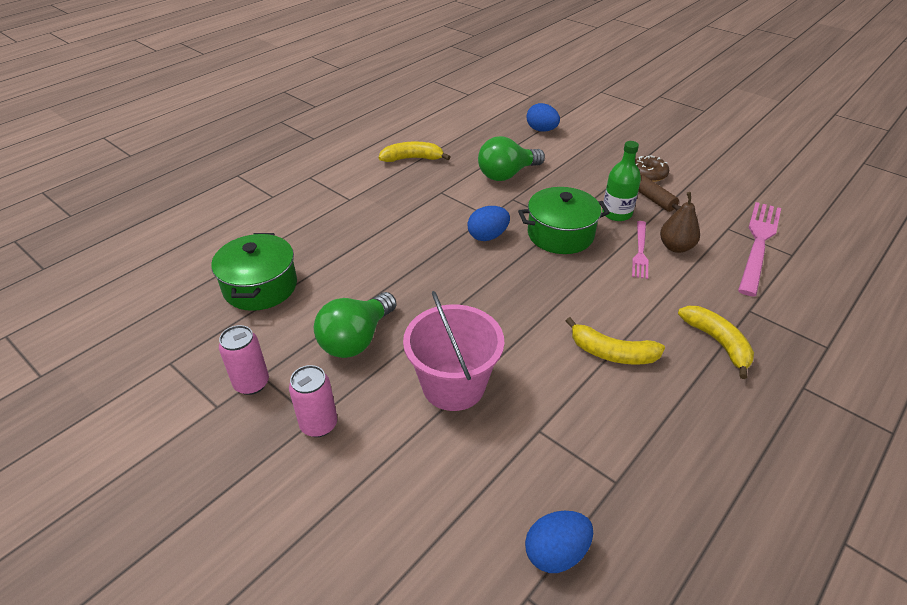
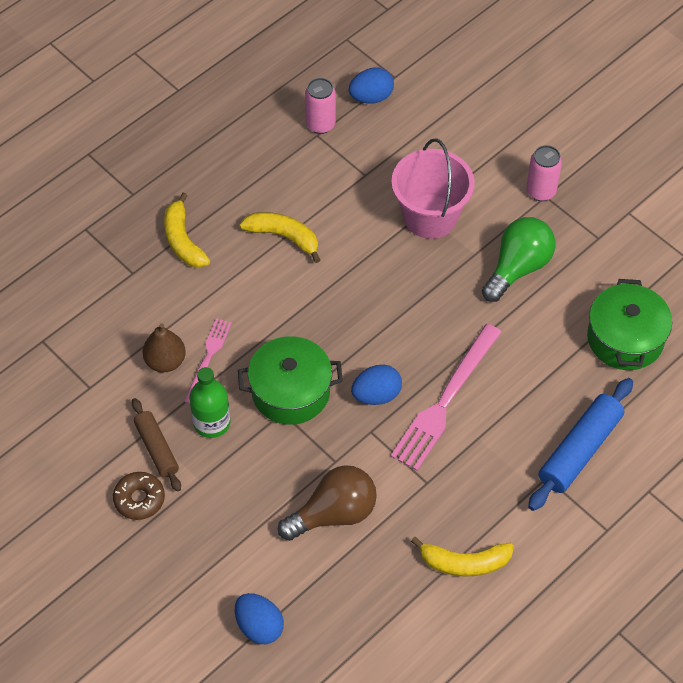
camera: 175 degrees left, 15 degrees up
pink can [219,325,269,395] -> pink can moved to [305,78,336,134]
green light bulb [478,136,545,181] -> brown light bulb [278,465,377,541]
pink fork [738,202,781,296] -> pink fork moved to [391,324,501,471]
none -> blue rolling pin [528,378,633,511]

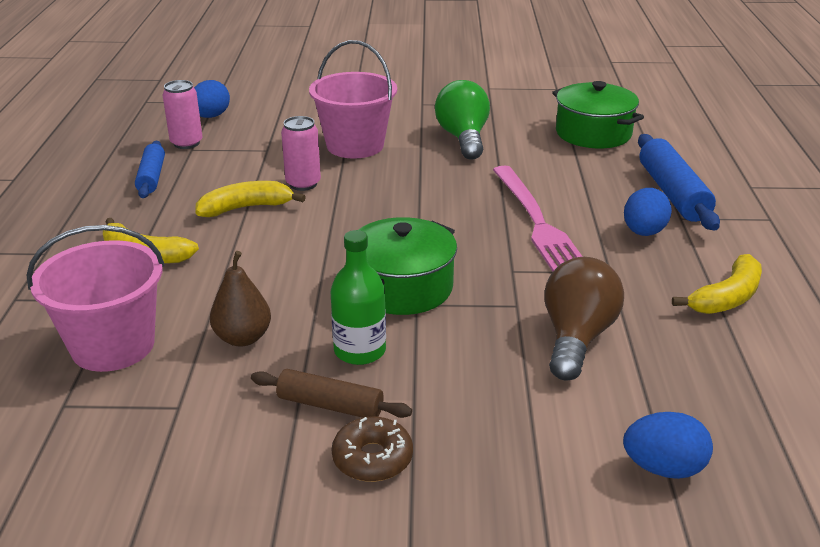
camera: 45 degrees left, 25 degrees down
pink fork [184,318,232,404] -> none
blue egg [351,365,402,405] -> blue egg moved to [624,188,672,236]
pink can [526,145,562,201] -> pink can moved to [281,116,321,191]
none -> pink bucket [27,225,165,372]
none -> blue rolling pin [135,141,165,198]

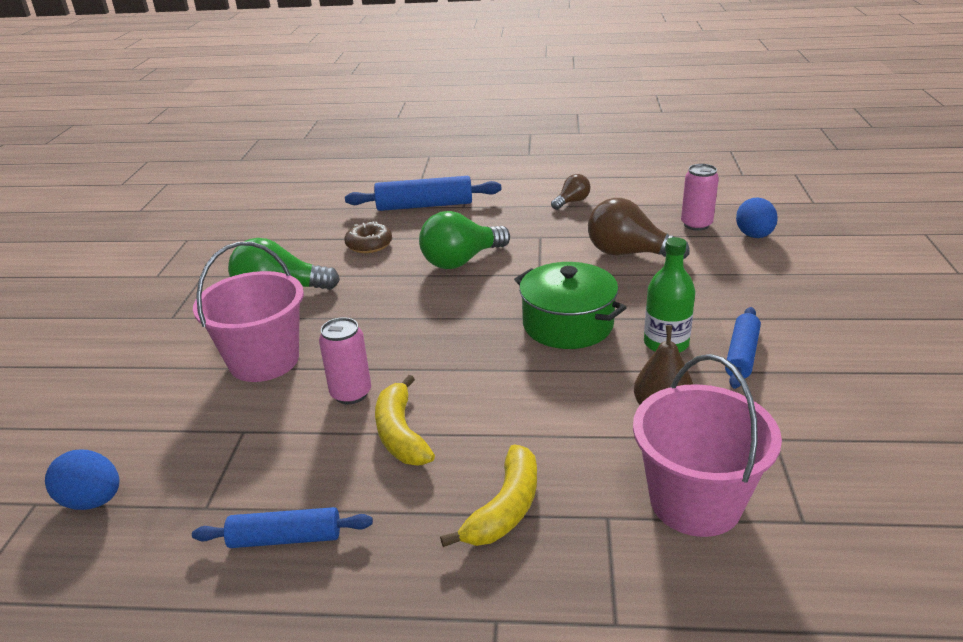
camera: 85 degrees left, 0 degrees up
pink can [163,80,203,149] -> pink can moved to [681,164,719,231]
brown rolling pin [251,369,412,418] -> blue rolling pin [725,307,761,389]
brown donut [331,416,413,482] -> brown donut moved to [345,221,392,253]
pink fork [493,166,583,271] -> green light bulb [419,211,510,269]
green pot [552,81,644,148] -> none
blue egg [624,188,672,236] -> none
yellow banana [672,254,762,314] -> brown light bulb [551,174,591,210]

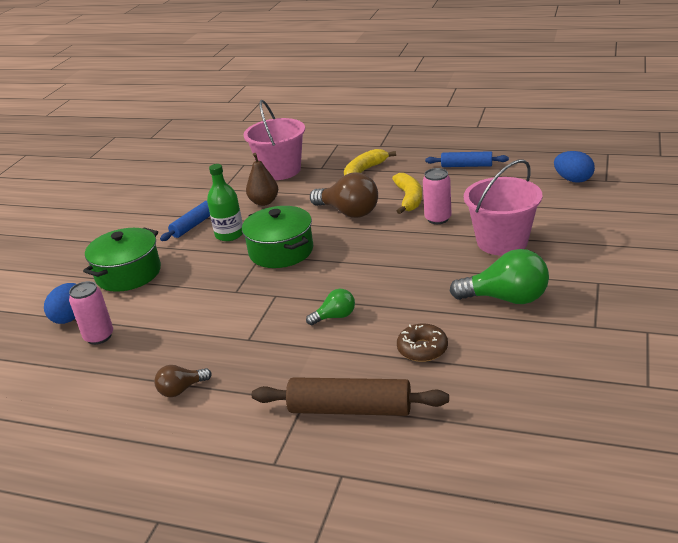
camera: 165 degrees left, 0 degrees up
blue rolling pin [345,176,501,211] -> brown rolling pin [251,377,449,416]
green light bulb [419,211,510,269] -> green light bulb [306,289,355,325], size x0.54
brown light bulb [588,198,690,259] -> brown light bulb moved to [310,172,378,218]
none -> green pot [83,228,161,292]

